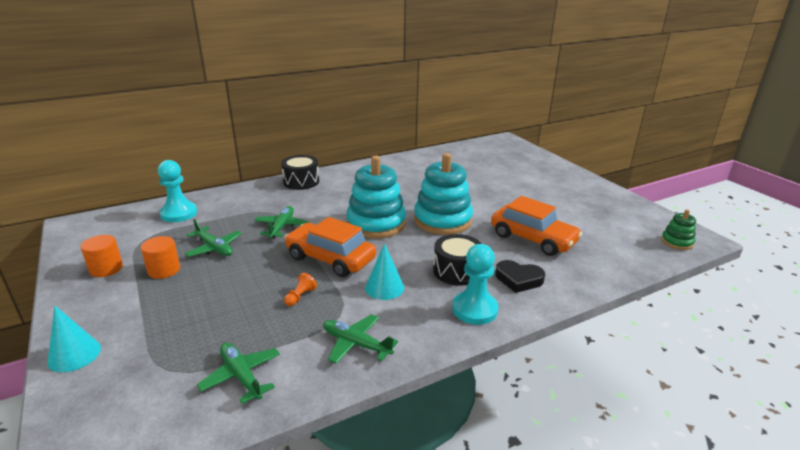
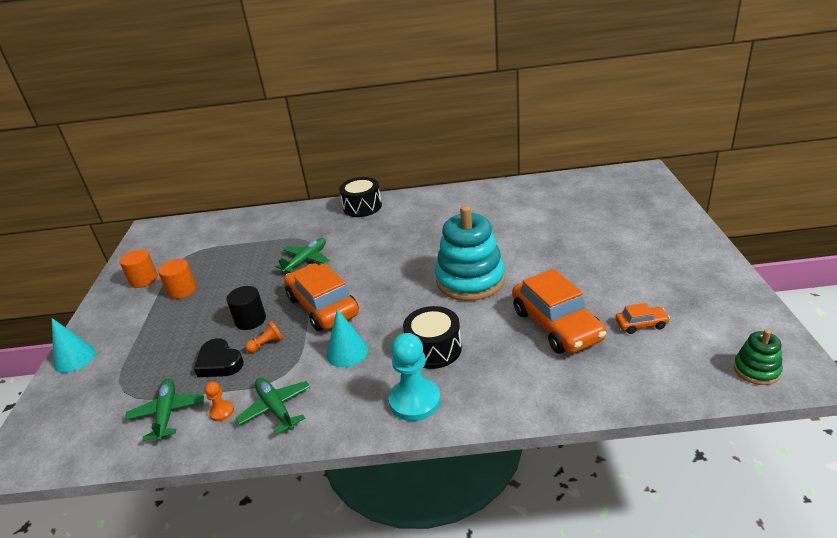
camera: 30 degrees right, 5 degrees up
turquoise pawn [158,160,197,222] -> none
green plane [184,219,242,257] -> none
turquoise stacking toy [346,155,406,238] -> none
black heart [495,260,545,293] -> black heart moved to [194,338,244,377]
none -> orange pawn [205,382,234,421]
none -> black cylinder [226,286,266,330]
none -> orange car [615,303,670,334]

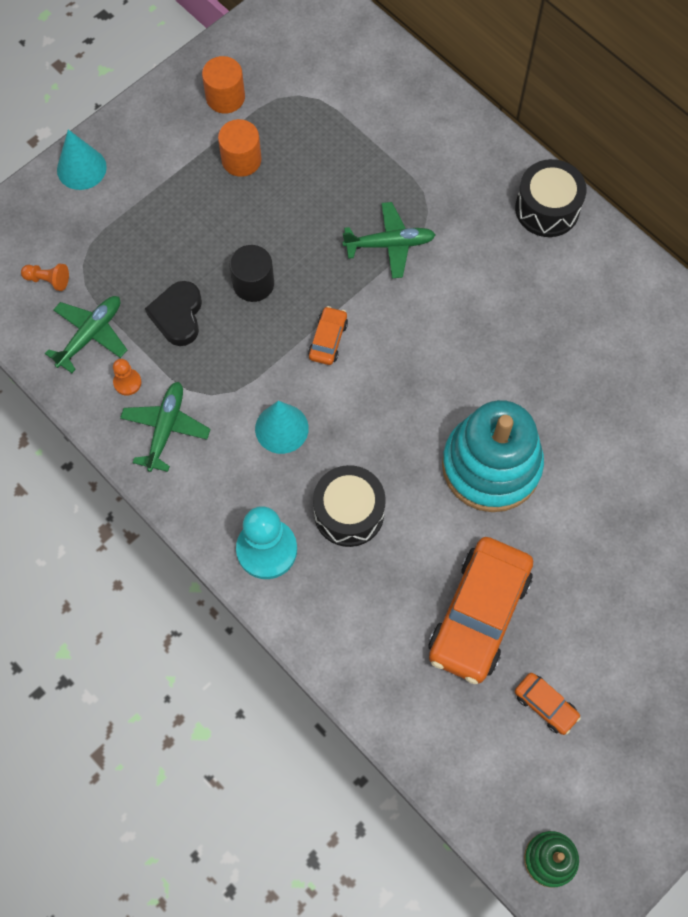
camera: 45 degrees right, 35 degrees up
orange pawn [245,321,283,353] -> orange pawn moved to [21,263,69,291]
orange car [284,263,359,331] -> orange car [308,306,348,365], size x0.46

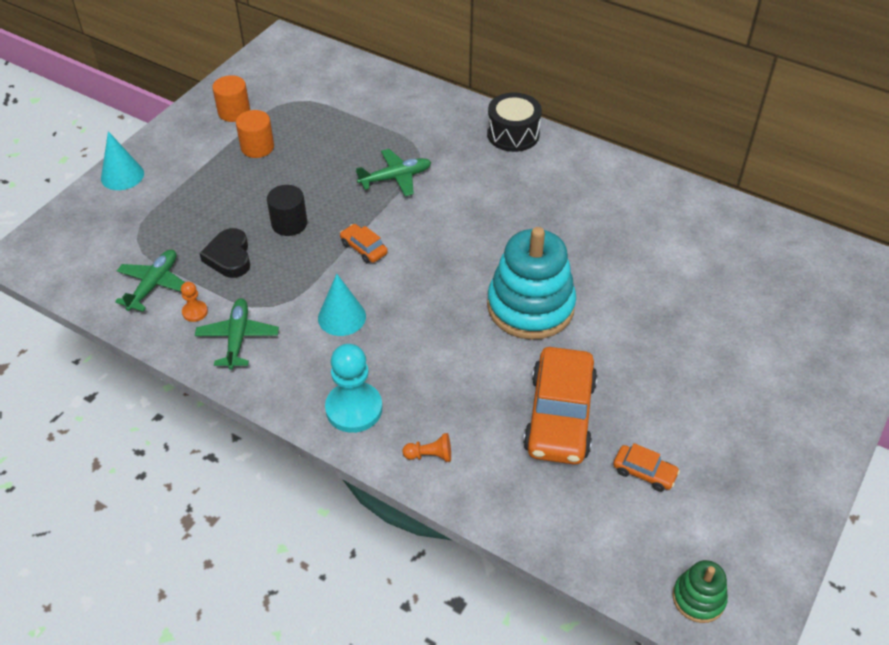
camera: 15 degrees left, 20 degrees down
orange pawn [21,263,69,291] -> orange pawn moved to [403,433,451,462]
orange car [308,306,348,365] -> orange car turned 45 degrees counterclockwise [340,224,388,264]
black drum [313,465,386,547] -> none

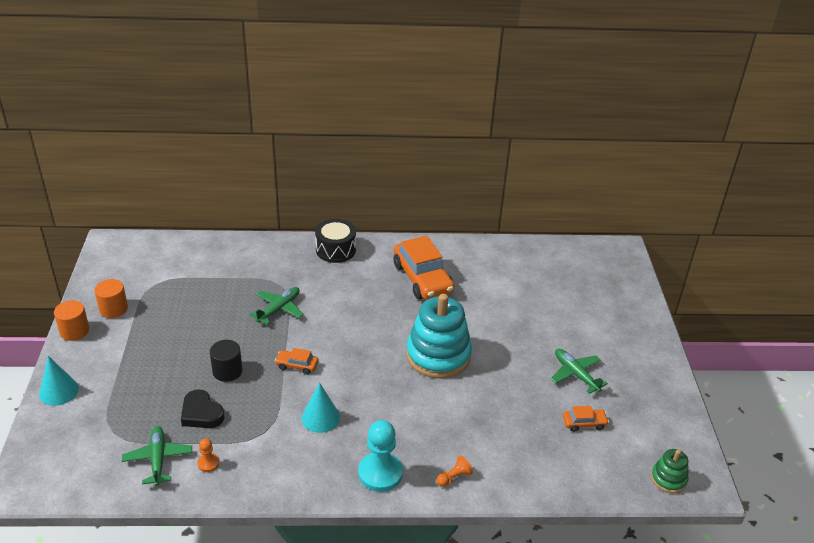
camera: 35 degrees left, 10 degrees down
green plane [195,298,279,370] -> green plane moved to [551,349,608,394]
orange cylinder [236,110,274,158] -> orange cylinder moved to [54,300,89,341]
orange car [523,347,598,465] -> orange car moved to [394,236,454,300]

